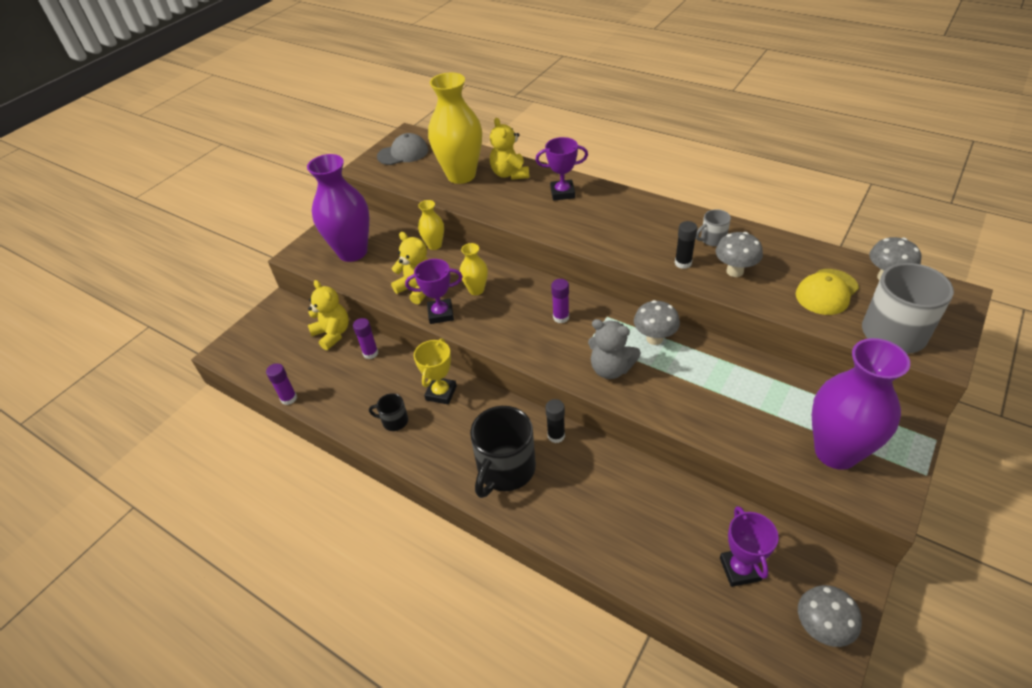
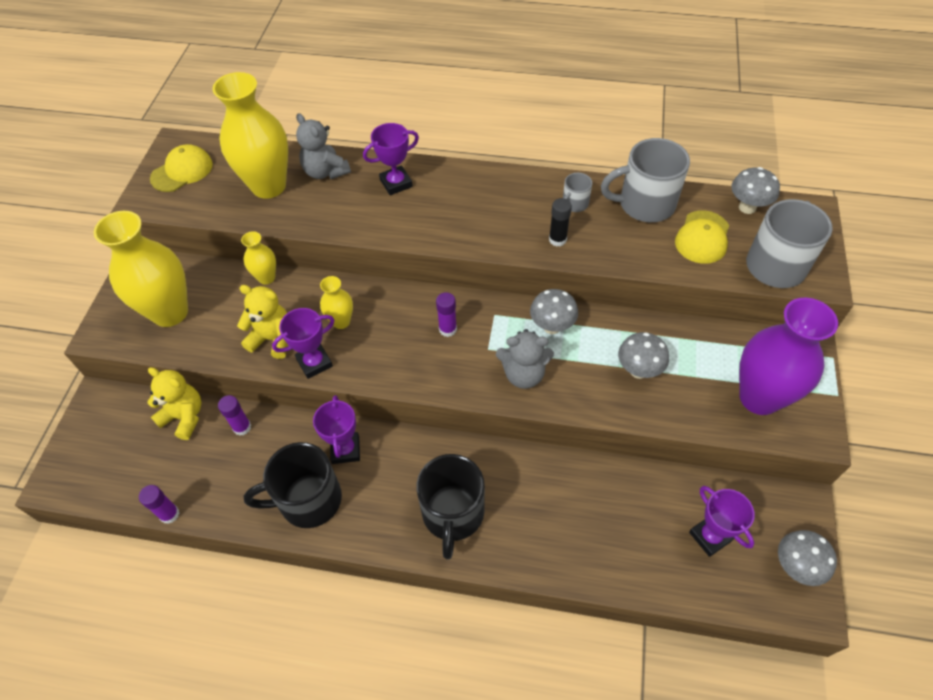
camera: 25 degrees left, 10 degrees up
purple vase [307,154,369,262] -> yellow vase [94,211,188,327]
black mug [369,393,408,431] -> black mug [244,442,342,528], size x2.08
grey cap [377,133,428,165] -> yellow cap [150,144,213,192]
yellow trophy [414,338,457,404] -> purple trophy [313,395,360,464]
yellow teddy bear [490,118,529,180] -> grey teddy bear [296,113,351,179]
black glue stick [545,399,565,443] -> none
grey mushroom [716,232,763,277] -> grey mushroom moved to [618,332,669,379]
none -> grey mug [601,138,690,222]

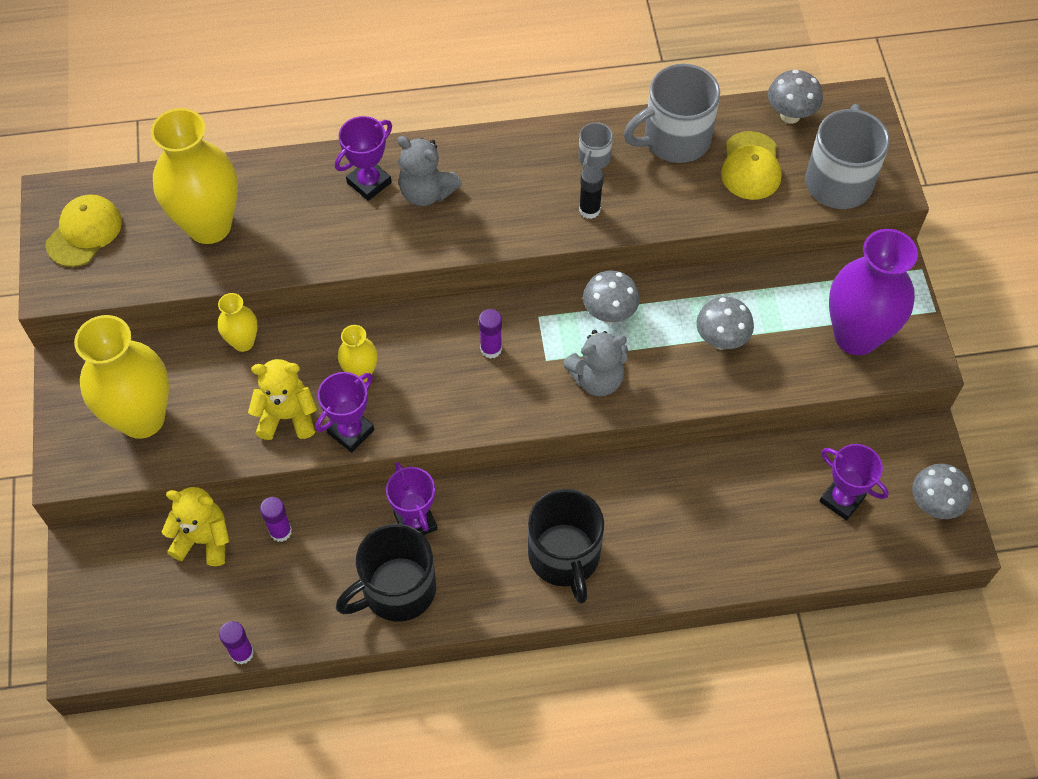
camera: 20 degrees left, 5 degrees up
grey teddy bear [296,113,351,179] -> grey teddy bear moved to [397,136,462,206]

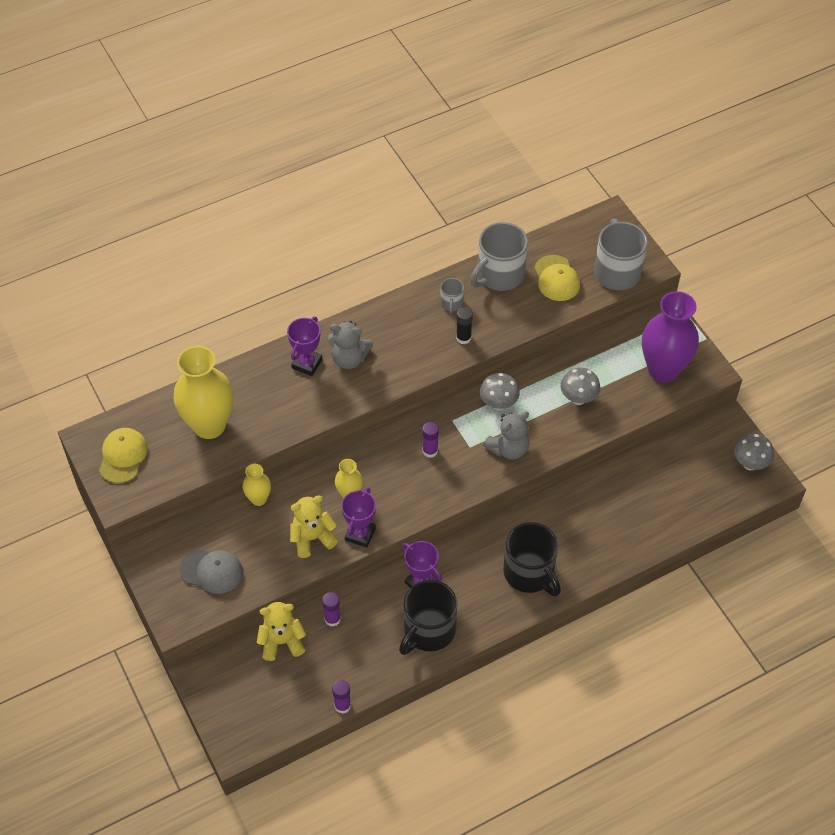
camera: 20 degrees left, 5 degrees down
yellow vase [74,315,169,439] -> grey cap [180,549,243,594]
grey mushroom [768,69,823,124] -> none
purple trophy [819,444,889,521] -> none

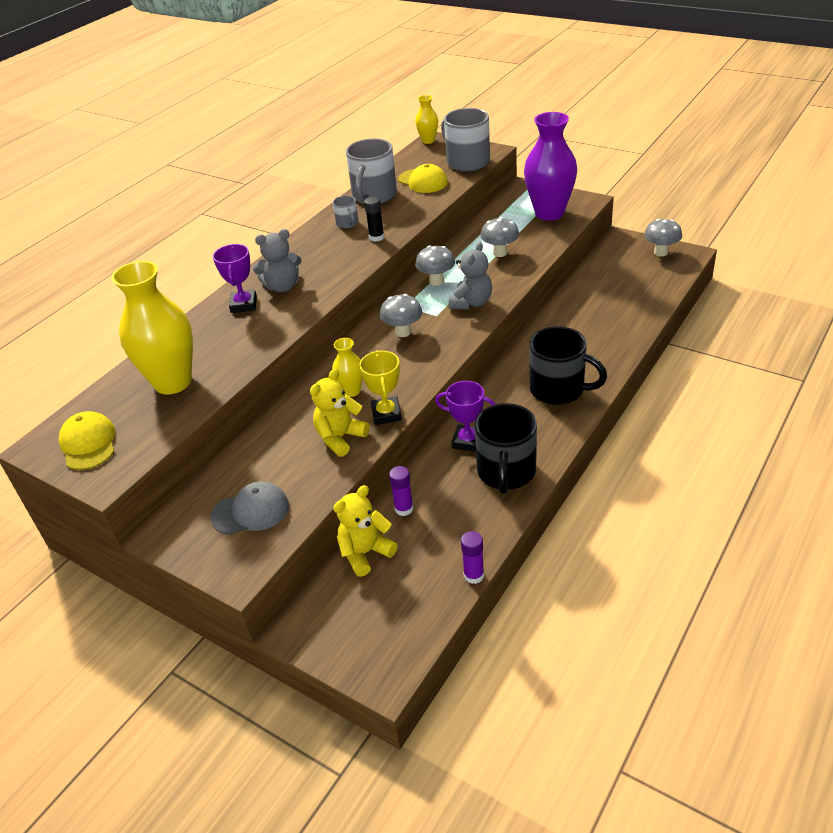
camera: 25 degrees left, 15 degrees down
yellow vase [243,464,271,506] -> yellow vase moved to [415,95,438,144]
purple trophy [341,487,376,548] -> yellow trophy [360,350,402,425]
purple glue stick [422,422,439,458] -> grey mushroom [380,294,422,337]

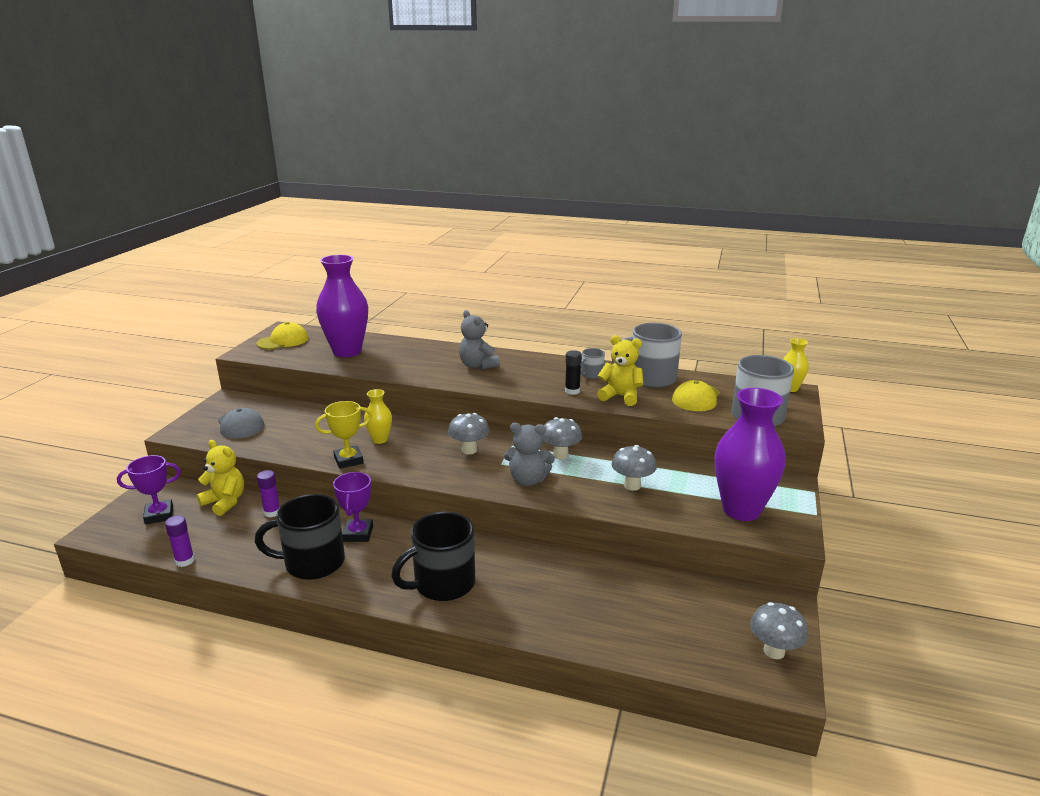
camera: 70 degrees right, 15 degrees down
yellow vase [111,261,193,394] -> purple vase [316,255,368,357]
purple trophy [213,244,257,313] -> purple trophy moved to [117,455,181,525]
yellow teddy bear [310,369,370,457] -> yellow teddy bear moved to [597,335,644,406]
black mug [530,326,607,405] -> black mug turned 45 degrees clockwise [391,512,475,601]

